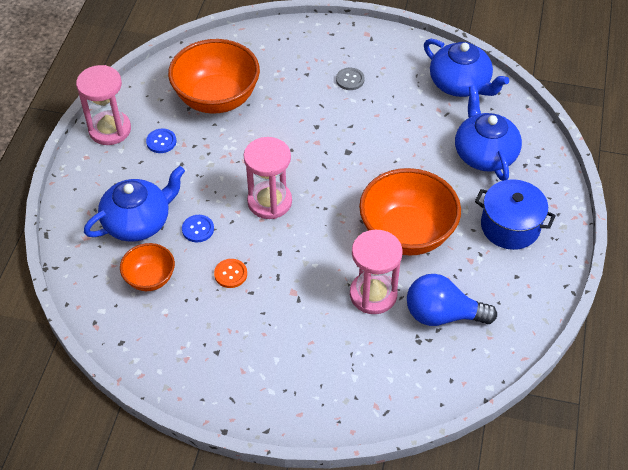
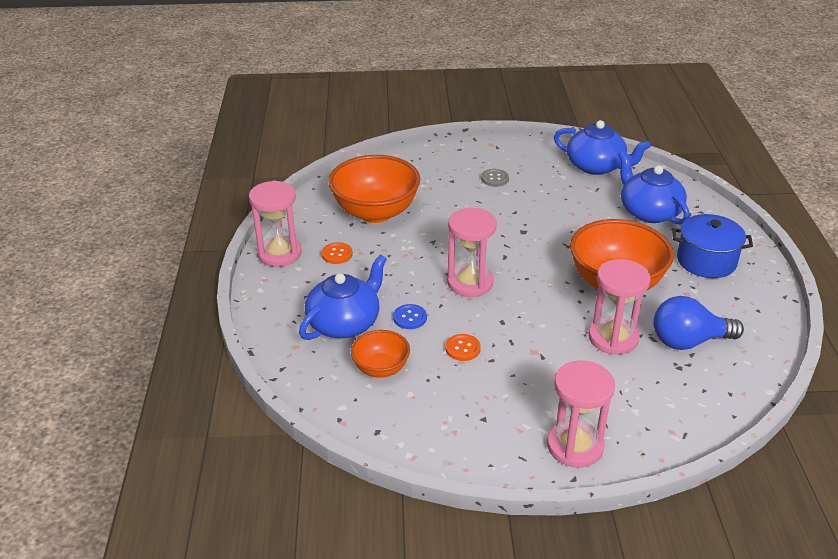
camera: 15 degrees left, 15 degrees down
blue button [146,128,176,153] -> orange button [321,242,353,264]
none -> pink hourglass [547,361,615,468]

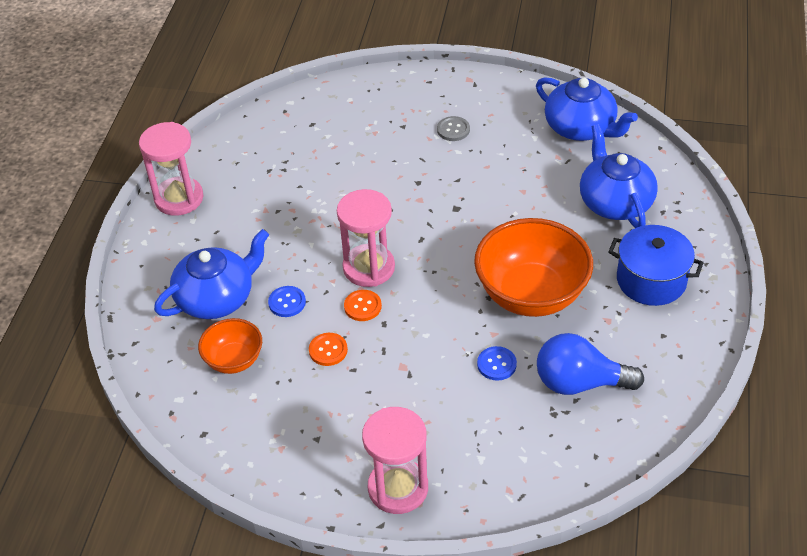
camera: 15 degrees right, 10 degrees up
orange button [321,242,353,264] -> orange button moved to [344,290,382,321]
orange bowl [328,155,420,223] -> none
pink hourglass [588,259,651,355] -> blue button [477,346,517,381]

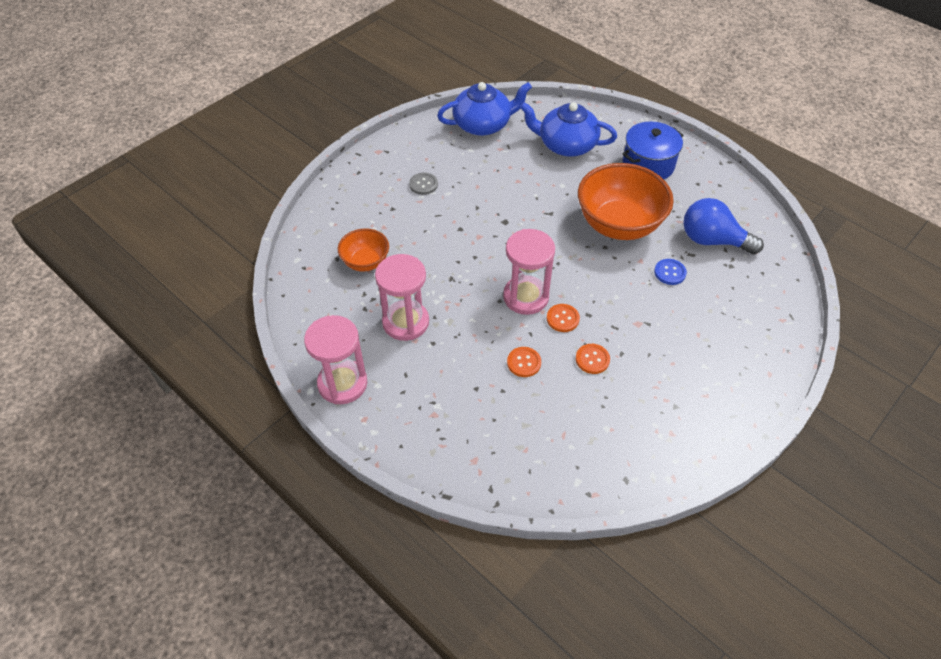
camera: 60 degrees left, 5 degrees up
blue teapot [154,229,269,319] -> none
orange bowl [198,318,262,374] -> orange bowl moved to [338,228,389,272]
blue button [268,286,306,317] -> orange button [507,347,541,377]
pink hourglass [362,407,428,514] -> pink hourglass moved to [375,254,429,341]
blue light bulb [537,333,644,395] -> blue light bulb turned 75 degrees clockwise [683,198,764,254]

